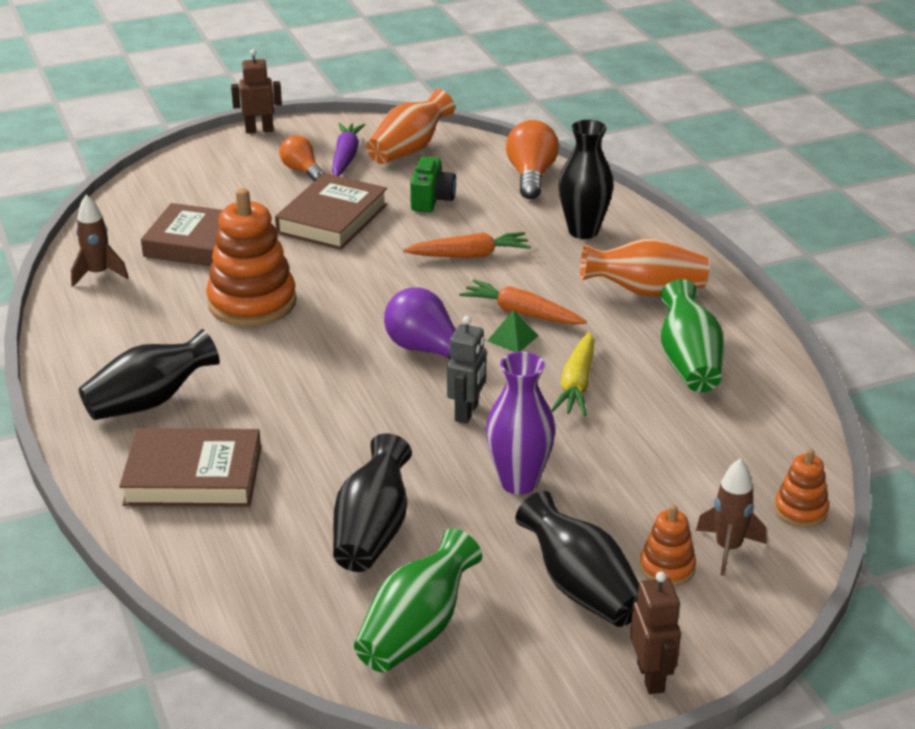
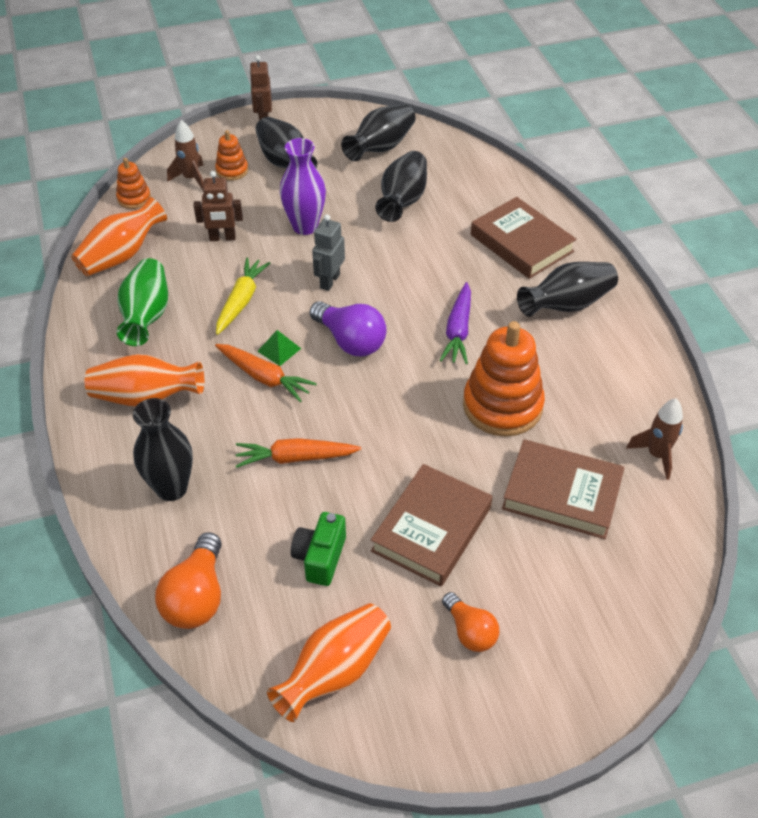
camera: 175 degrees left, 15 degrees up
brown book [119,428,261,507] -> brown book turned 45 degrees clockwise [471,197,577,279]
brown robot [231,49,282,133] -> brown robot moved to [194,171,243,241]
purple carrot [332,123,365,176] -> purple carrot moved to [440,282,471,364]
green vase [354,528,482,673] -> black vase [341,104,416,161]
none -> orange vase [71,197,167,276]

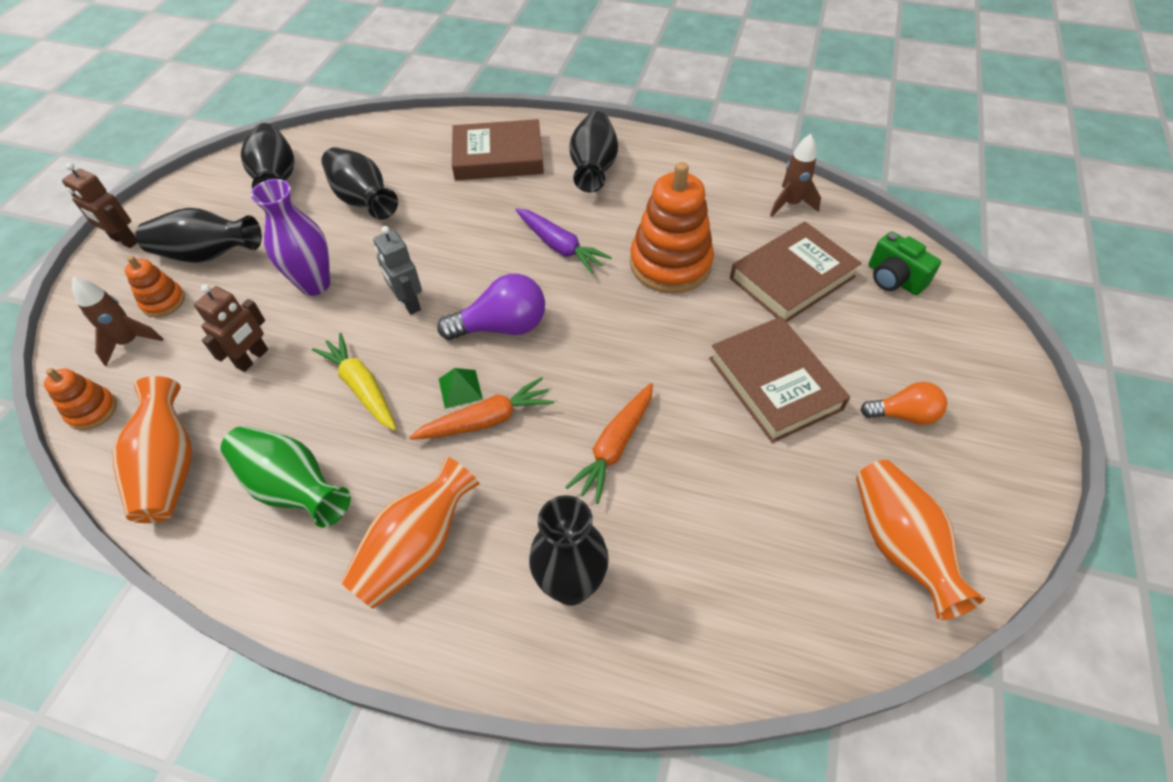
camera: 55 degrees left, 5 degrees up
orange light bulb [155,532,222,629] -> none
green camera [291,512,346,586] -> green camera moved to [869,231,941,295]

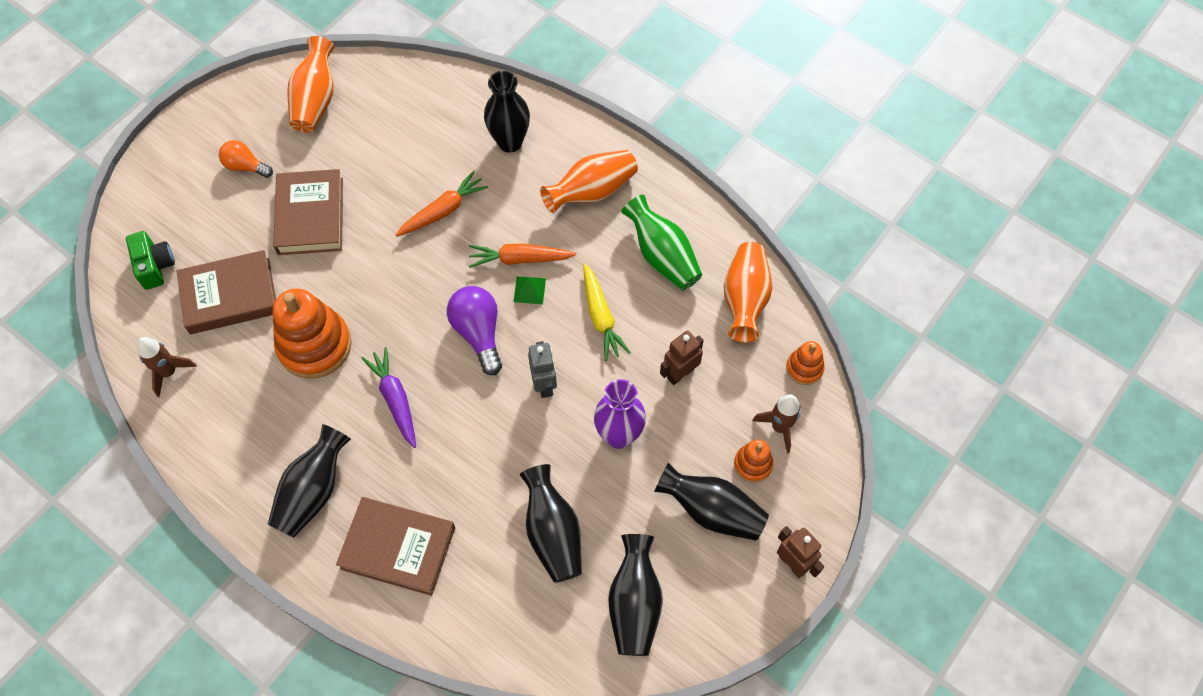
camera: 160 degrees left, 10 degrees up
purple light bulb [437,274,545,340] -> purple light bulb turned 60 degrees clockwise [447,286,502,375]

